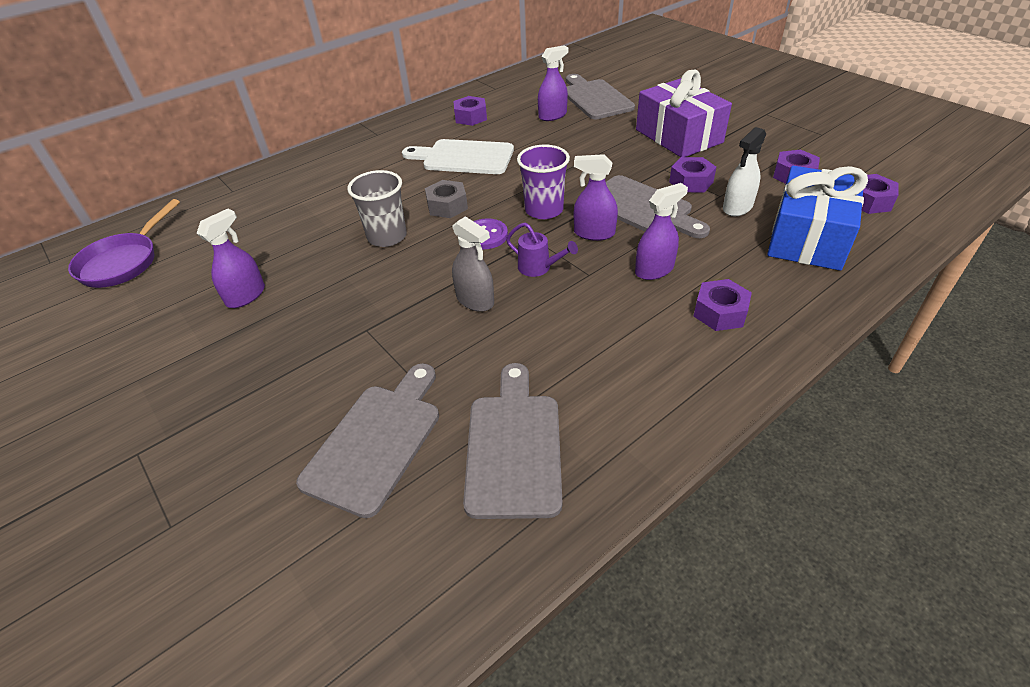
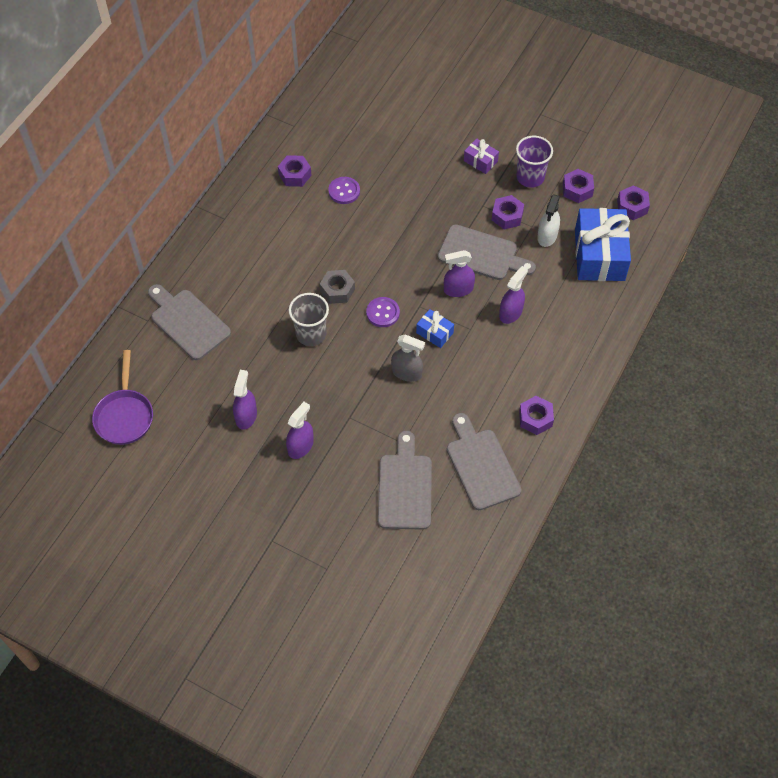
camera: 25 degrees left, 15 degrees up
white cutting board [402,139,514,174] -> none
purple watering can [506,223,578,277] -> blue gift [416,309,454,348]
purple cup [517,145,570,219] -> purple cup moved to [516,136,553,188]
purple spray bottle [538,46,569,121] -> purple spray bottle moved to [286,402,314,459]
grey cutting board [566,74,635,119] -> grey cutting board moved to [148,284,231,360]
purple gift [636,70,732,157] -> purple gift [464,138,499,174], size x0.46
purple nut [693,279,752,331] -> purple nut moved to [519,396,554,435]
none -> purple button [328,177,360,204]

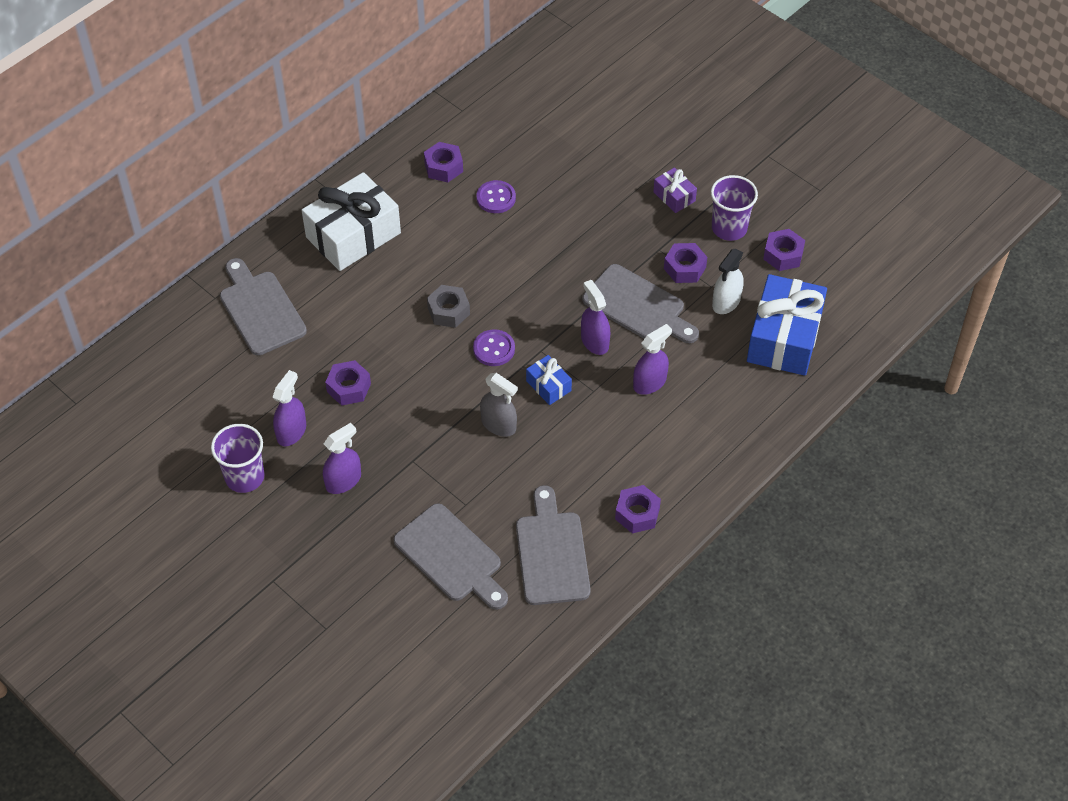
camera: 15 degrees right, 5 degrees down
purple pan [92,350,153,445] -> none
grey cup [289,293,329,346] -> none
grey cutting board [378,431,432,530] -> grey cutting board turned 120 degrees clockwise [393,503,508,610]
purple spray bottle [444,250,475,297] -> purple spray bottle turned 60 degrees clockwise [581,280,610,355]
purple nut [617,185,650,220] -> purple nut moved to [325,360,371,406]
none -> purple cup [211,424,264,493]
none -> white gift [302,172,401,271]

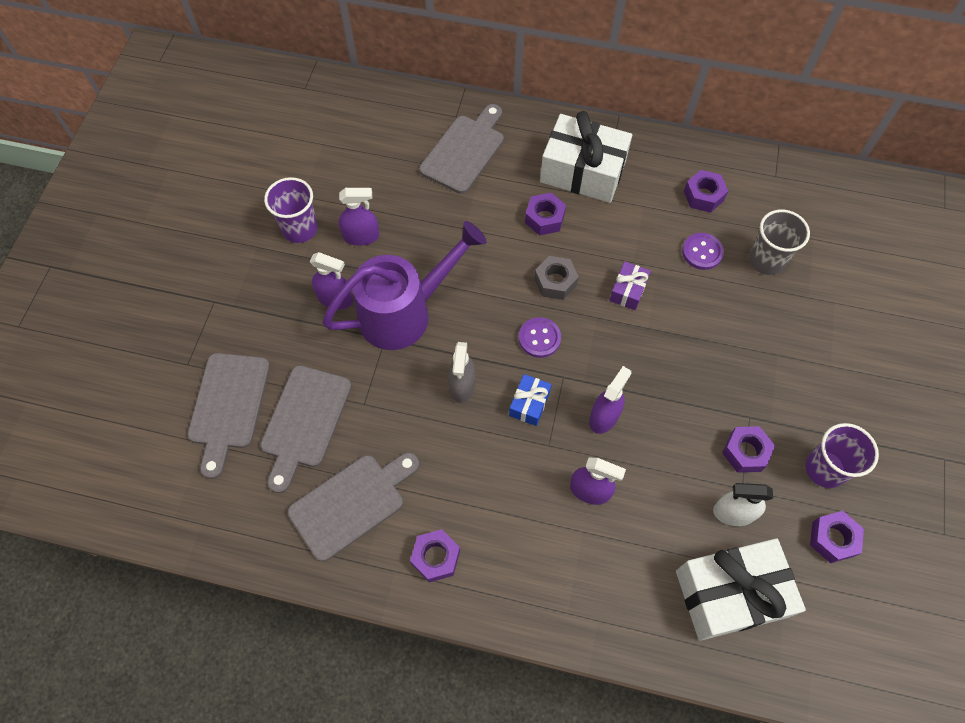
camera: 60 degrees right, 10 degrees up
purple nut [325,360,371,406] -> purple nut moved to [525,193,566,236]
grey cutting board [582,264,699,343] -> grey cutting board moved to [188,353,270,479]
purple gift [653,167,697,213] -> purple gift moved to [609,261,651,310]
blue gift [747,274,827,376] -> white gift [676,538,806,641]
none -> purple watering can [322,221,487,350]
none -> grey cup [749,209,810,275]

